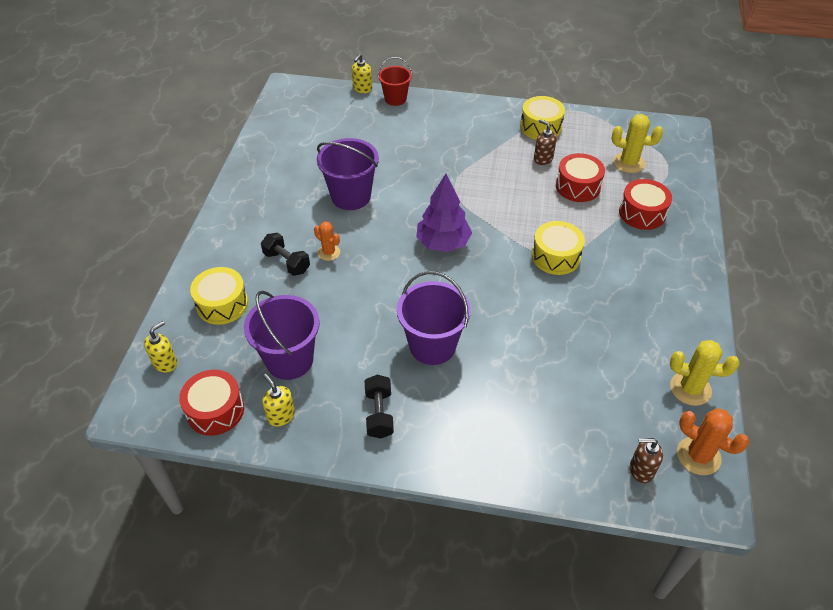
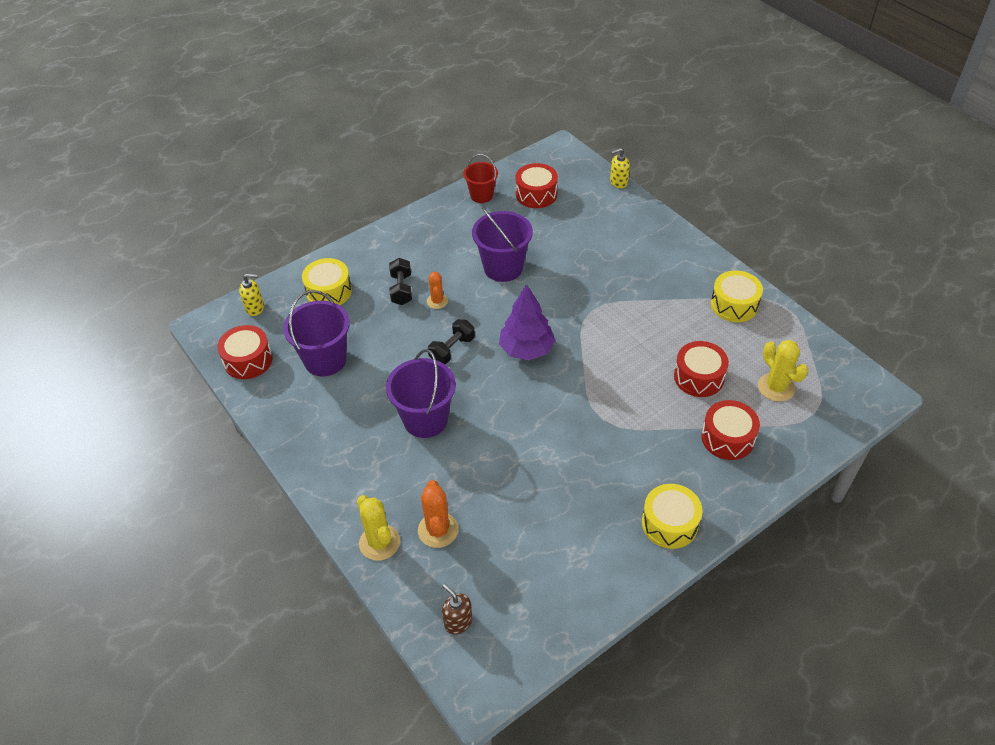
camera: 45 degrees right, 0 degrees up
yellow soap dispenser [262,374,295,426] -> none
black dumbbell [365,375,394,439] -> black dumbbell moved to [428,319,475,364]
red bucket [378,57,412,106] -> red bucket moved to [463,154,498,203]
yellow drum [532,221,585,275] -> yellow drum moved to [642,484,703,549]
brown soap dispenser [534,119,557,165] -> none
yellow cactus [670,340,739,406] -> yellow cactus moved to [357,495,400,561]
orange cactus [677,408,750,475] -> orange cactus moved to [418,480,459,548]
none -> red drum [515,163,558,208]

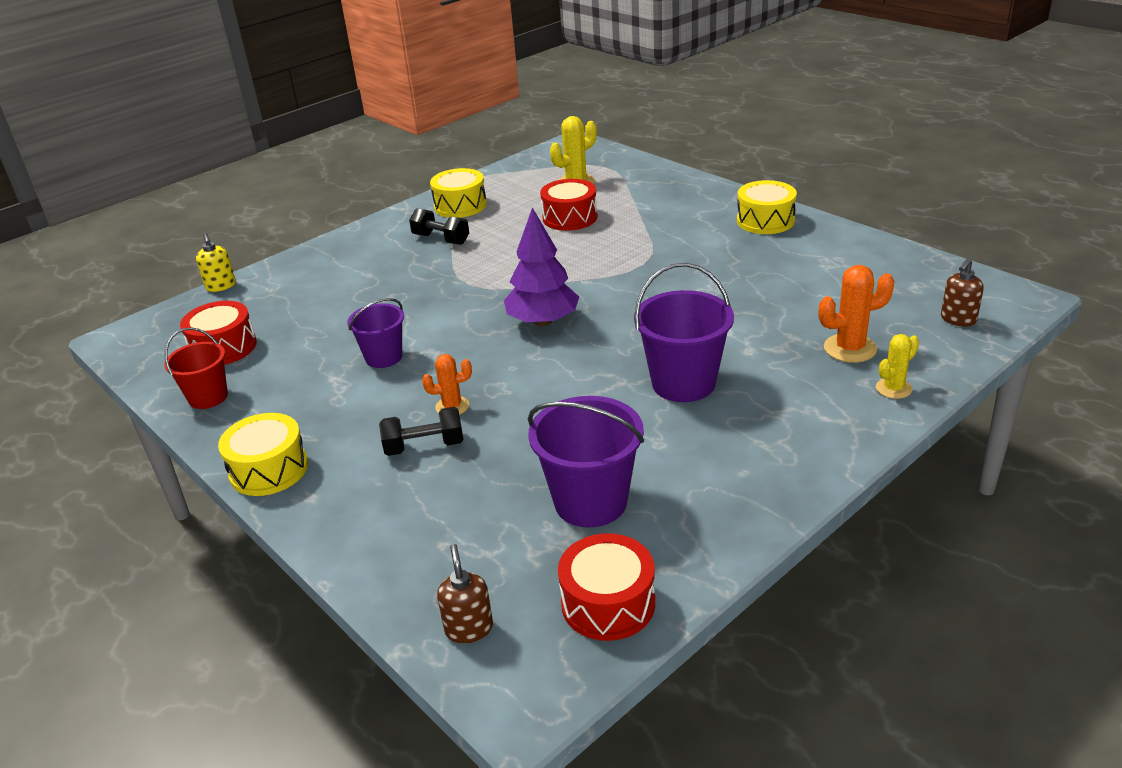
camera: 95 degrees left, 15 degrees down
yellow soap dispenser [239,274,264,316] -> brown soap dispenser [437,544,493,643]
yellow drum [302,258,352,305] -> yellow drum moved to [218,413,308,496]
yellow cactus [357,495,400,561] -> yellow cactus [876,334,919,399], size x0.64
black dumbbell [428,319,475,364] -> black dumbbell moved to [409,208,469,245]
purple bucket [472,206,533,282] -> purple bucket [347,298,404,368], size x0.63
red drum [701,400,760,460] -> none

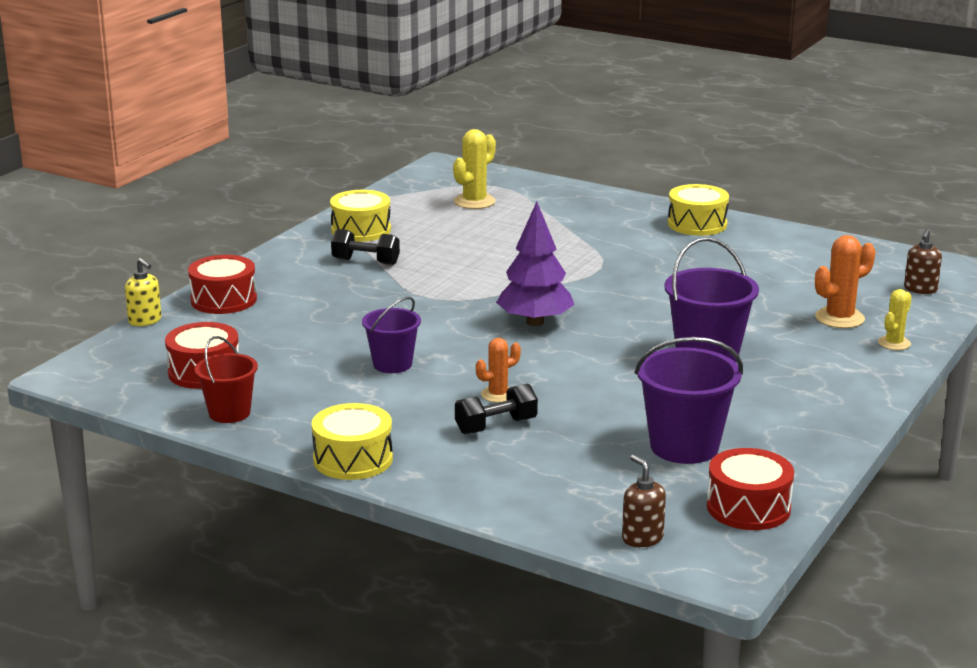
camera: 20 degrees left, 10 degrees down
red drum [540,179,598,231] -> red drum moved to [188,255,257,314]

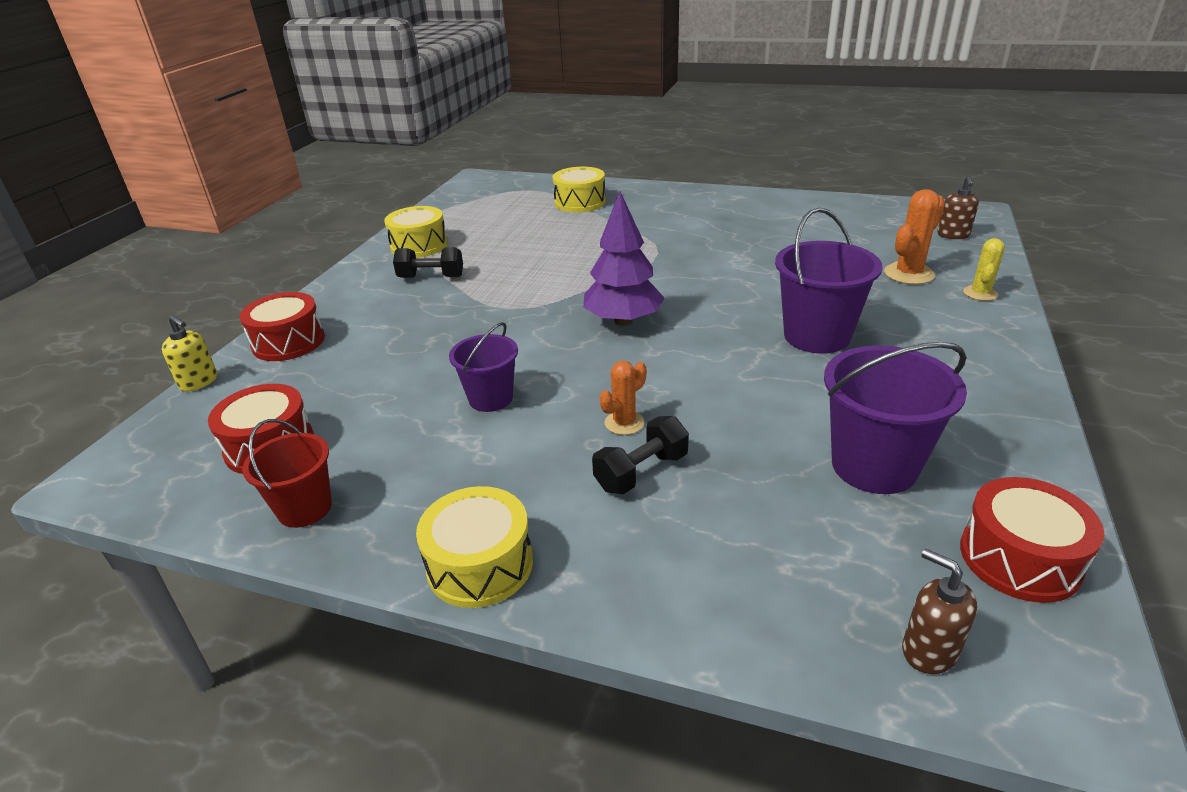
camera: 10 degrees left, 10 degrees up
yellow cactus [453,129,496,209] -> none
yellow drum [668,184,729,236] -> yellow drum moved to [553,167,606,212]

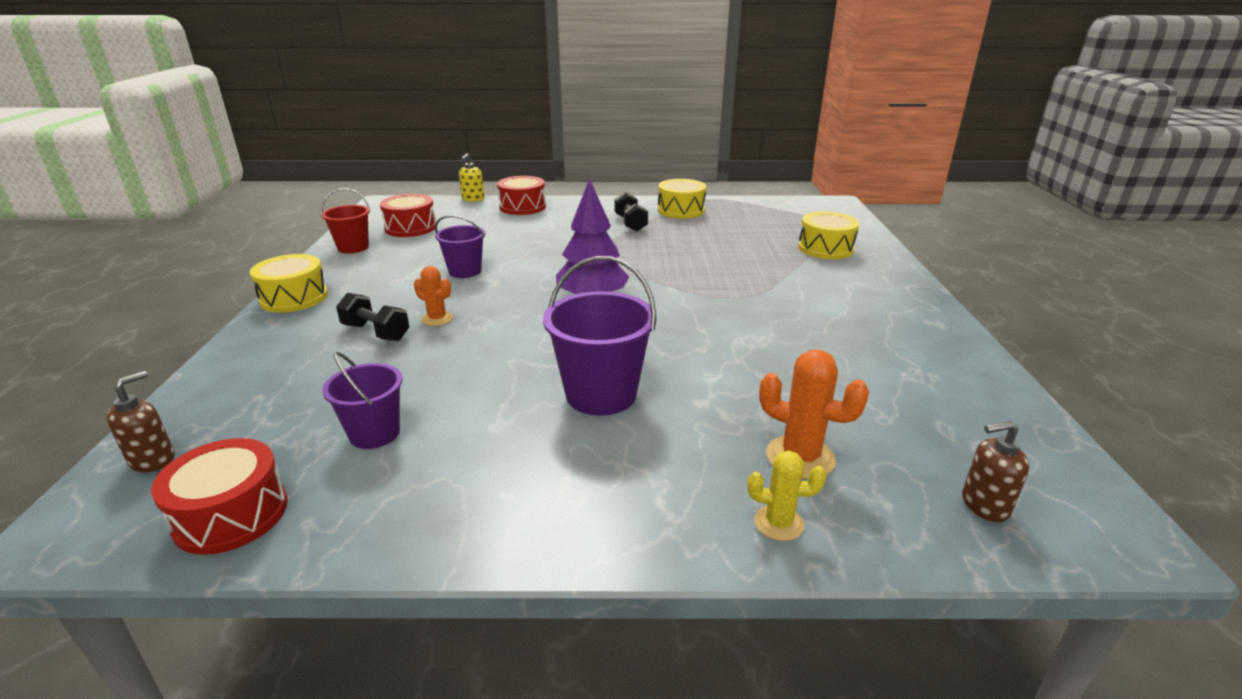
camera: 70 degrees right, 5 degrees down
purple bucket [824,342,967,494] -> purple bucket [322,352,403,449], size x0.63

